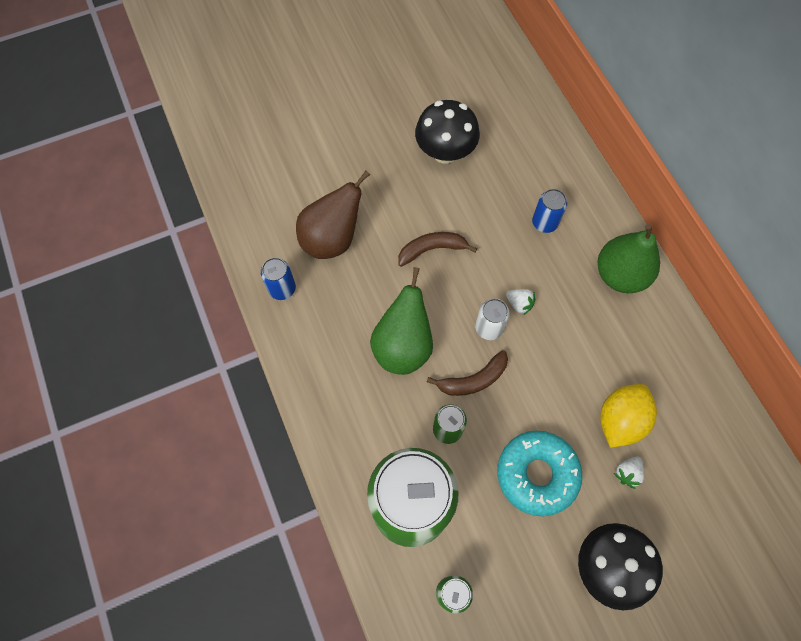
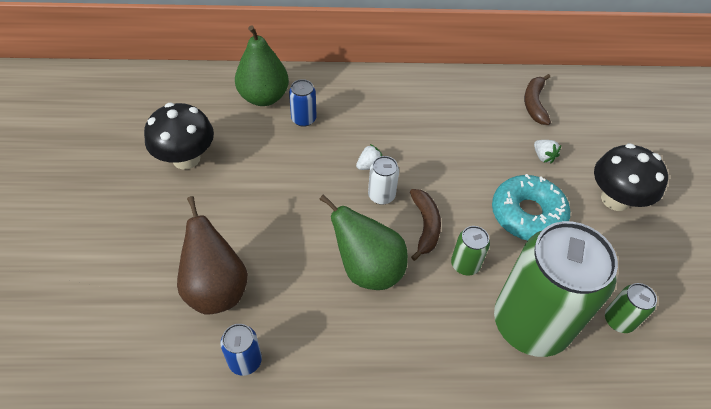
camera: 70 degrees left, 15 degrees down
brown banana [398,232,477,267] -> brown banana moved to [524,74,551,125]
green pear [598,224,660,293] -> green pear moved to [235,25,289,106]
yellow lemon [600,384,657,448] -> none

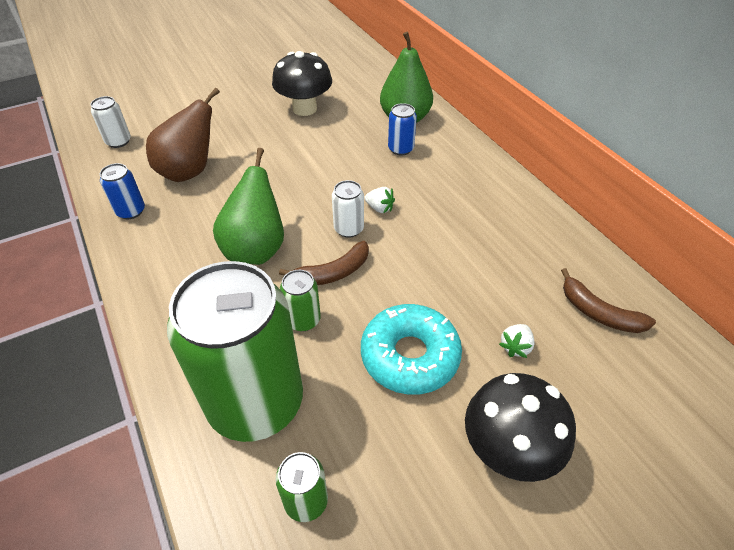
camera: 65 degrees right, 5 degrees down
brown banana [524,74,551,125] -> brown banana turned 120 degrees counterclockwise [561,268,656,333]
none -> white can [90,96,131,148]

